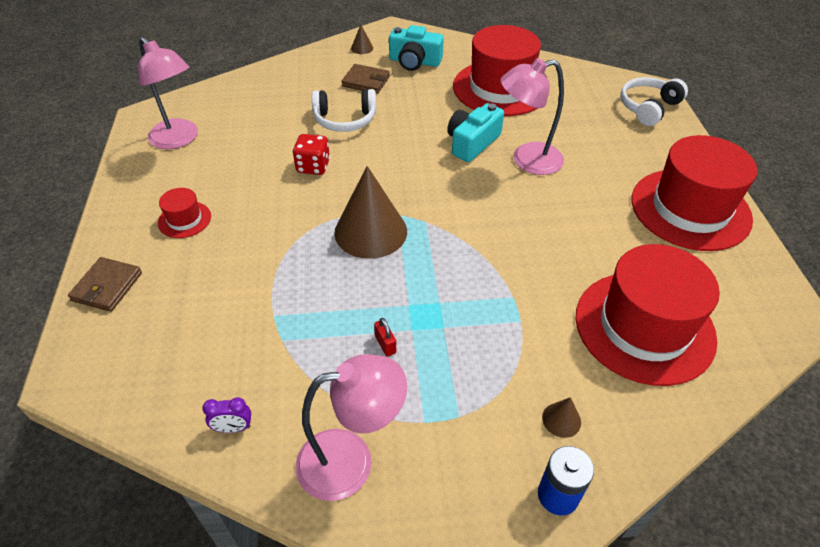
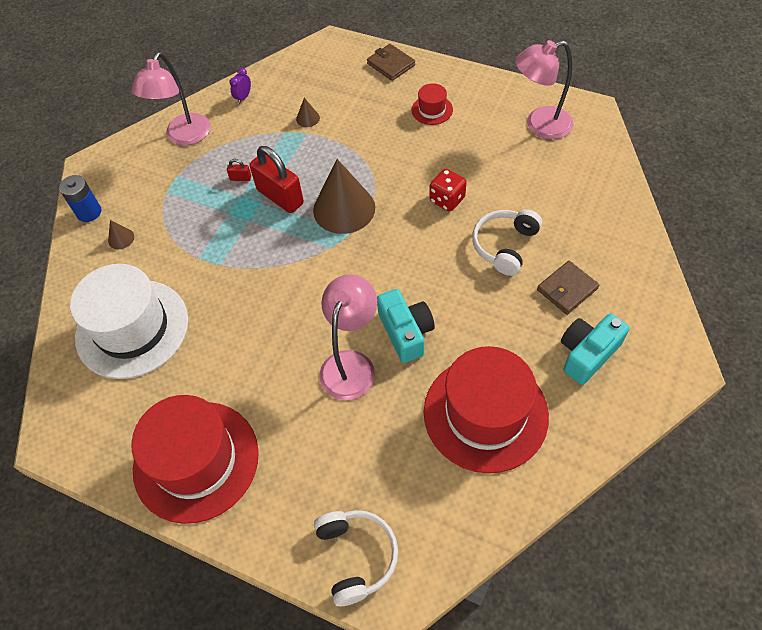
camera: 125 degrees right, 10 degrees up
brown cone [351,25,373,54] -> brown cone moved to [296,98,320,127]
red hat [576,244,720,386] -> white hat [70,264,188,379]
none -> red padlock [249,146,304,213]

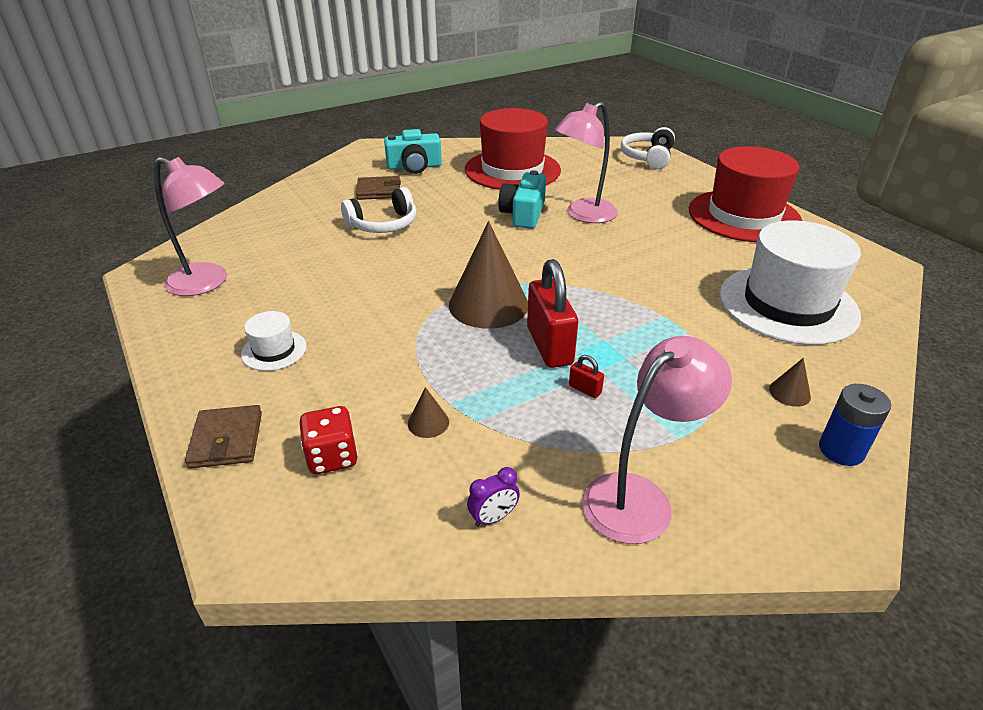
camera: 150 degrees left, 20 degrees down
red hat [412,83,453,125] -> white hat [241,311,307,371]
red dice [429,169,466,212] -> red dice moved to [300,406,358,474]

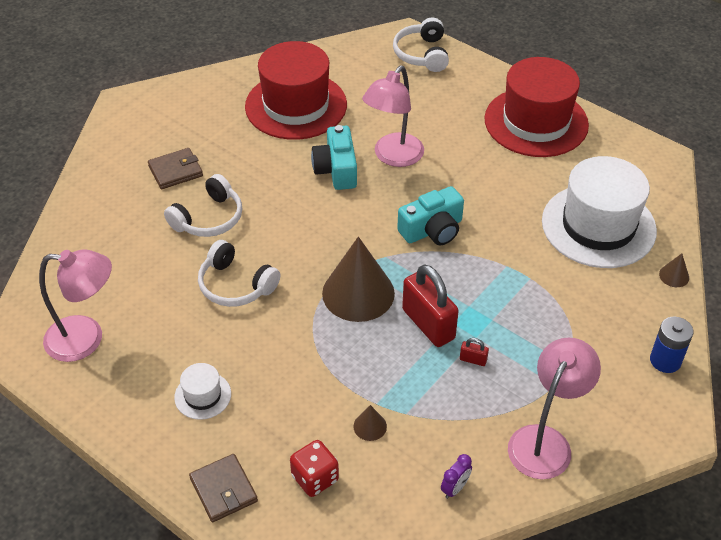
camera: 20 degrees left, 10 degrees up
turquoise camera [384,129,442,174] -> turquoise camera moved to [397,186,464,245]
brown cone [769,358,811,407] -> brown cone moved to [659,253,689,287]
none -> white headphones [198,240,280,307]

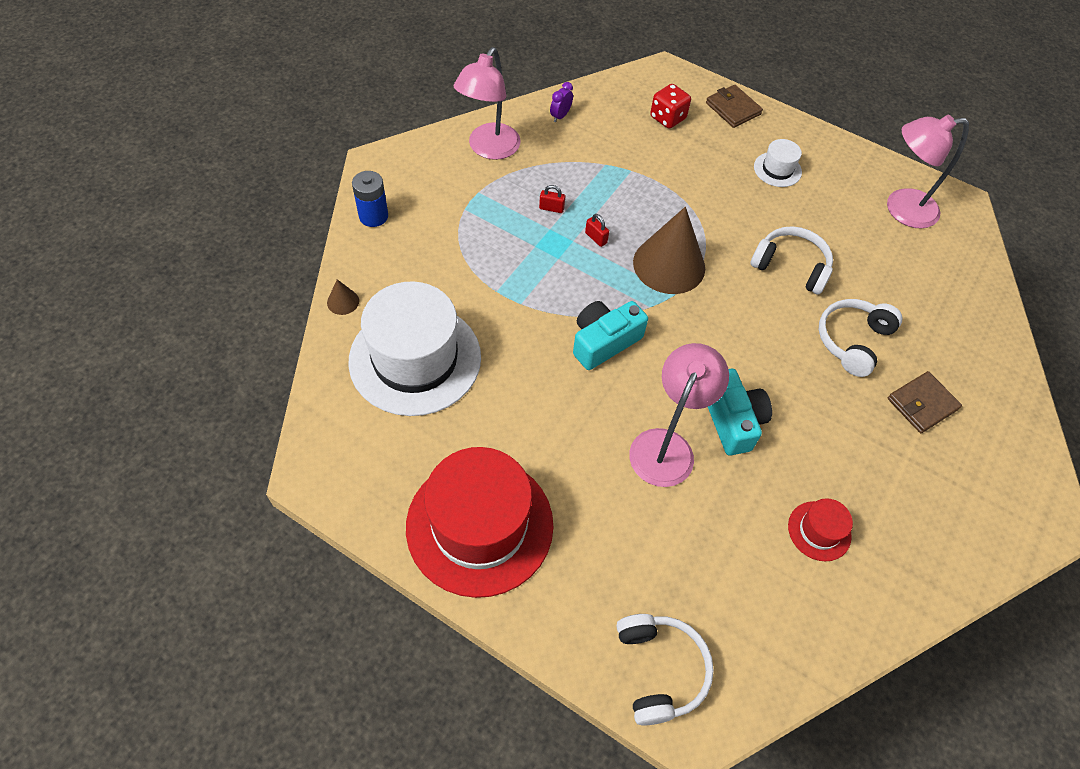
camera: 170 degrees right, 10 degrees up
red hat [245,41,347,140] -> red hat [788,498,853,561], size x0.44
brown cone [353,405,387,441] -> none
red padlock [402,264,459,347] -> red padlock [585,214,609,247], size x0.41

